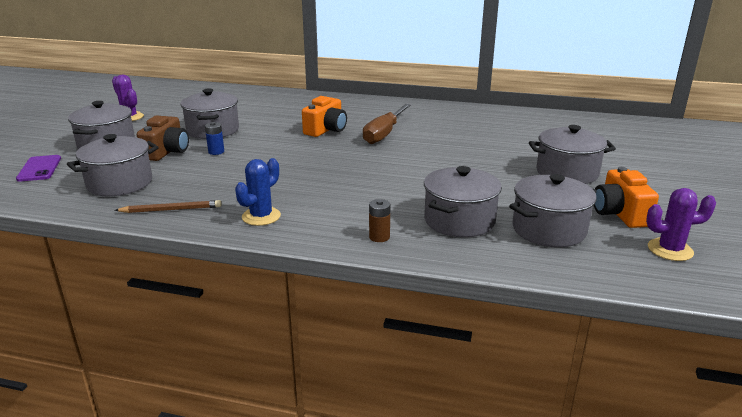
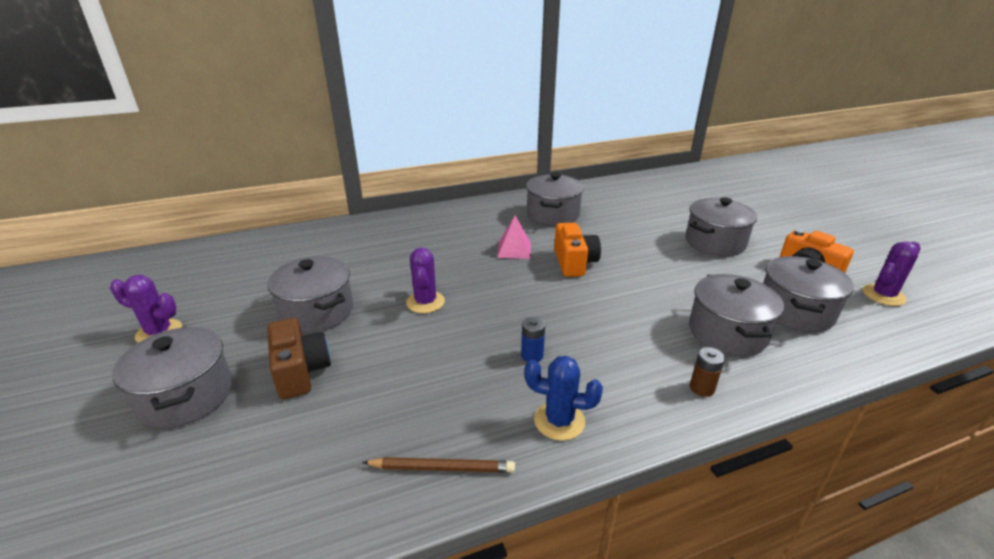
camera: 35 degrees left, 5 degrees up
purple phone [16,155,61,182] -> none
grey pot [67,134,158,196] -> grey pot moved to [526,173,584,226]
brown pencil [114,200,222,213] -> brown pencil turned 45 degrees clockwise [362,457,515,473]
blue battery [205,122,224,155] -> blue battery moved to [521,317,545,362]
blue cactus [235,158,281,226] -> blue cactus turned 75 degrees counterclockwise [525,356,603,441]
orange camera [302,96,347,137] -> orange camera moved to [554,223,601,277]
brown screwdriver [363,104,411,144] -> pink pyramid [497,215,531,259]
none -> purple cactus [406,248,445,313]

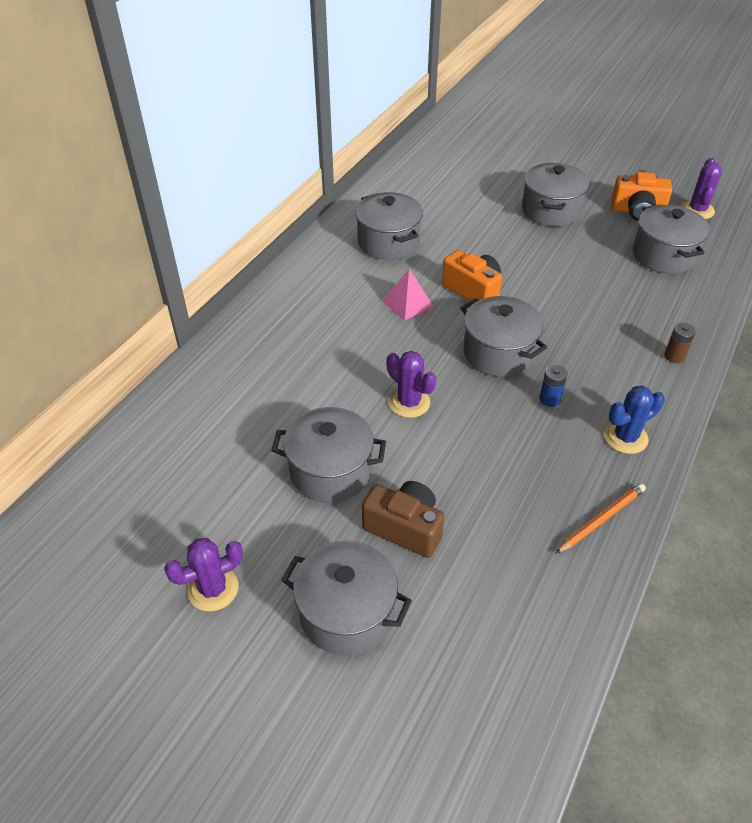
camera: 40 degrees left, 15 degrees up
brown pencil [362,457,515,473] -> orange pencil [555,483,646,554]
grey pot [689,274,784,356] -> grey pot moved to [461,296,547,377]

